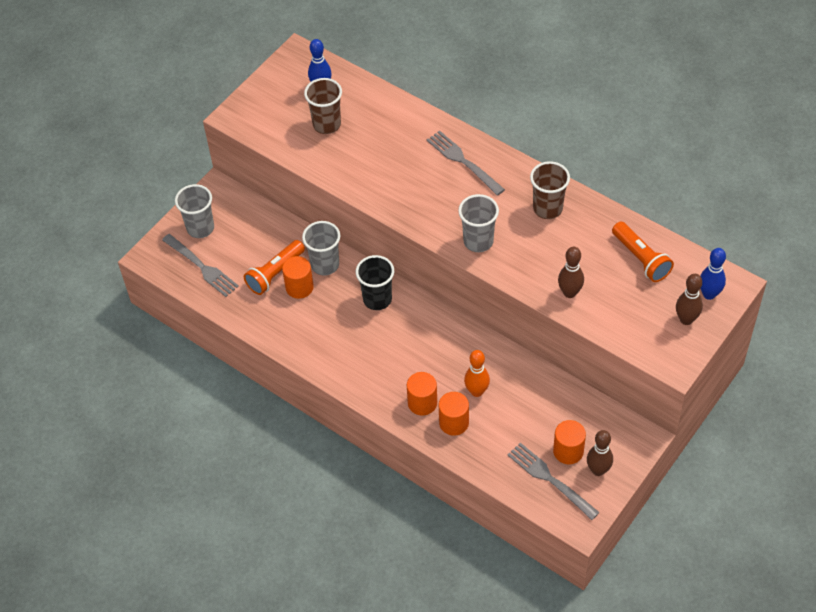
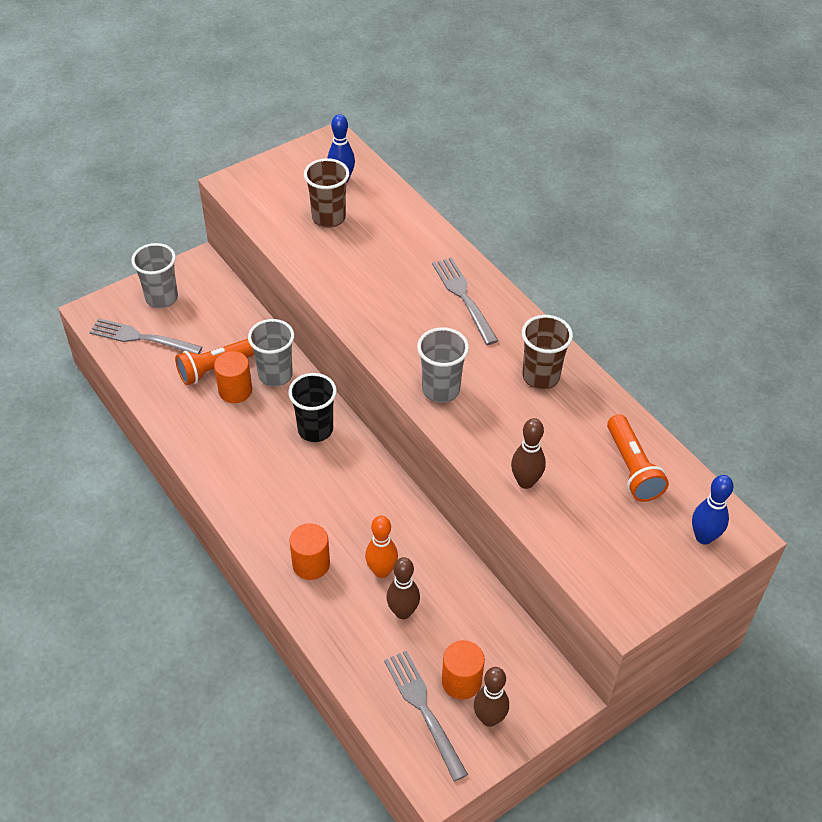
camera: 15 degrees right, 5 degrees down
grey fork [162,234,239,297] -> grey fork turned 135 degrees clockwise [89,318,202,354]
orange cylinder [439,392,469,436] -> none
brown bowling pin [676,274,703,325] -> brown bowling pin moved to [387,557,420,619]

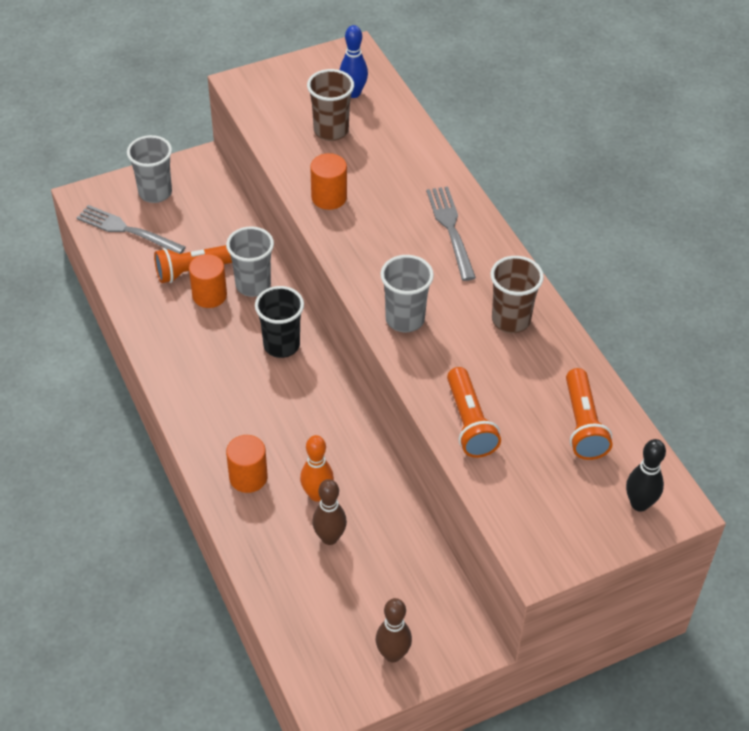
camera: 10 degrees right, 0 degrees up
grey fork [384,650,468,781] -> none
orange cylinder [442,640,485,700] -> orange cylinder moved to [310,153,347,210]
brown bowling pin [511,418,546,489] -> orange flashlight [447,367,501,458]
blue bowling pin [692,475,734,544] -> black bowling pin [626,439,666,512]

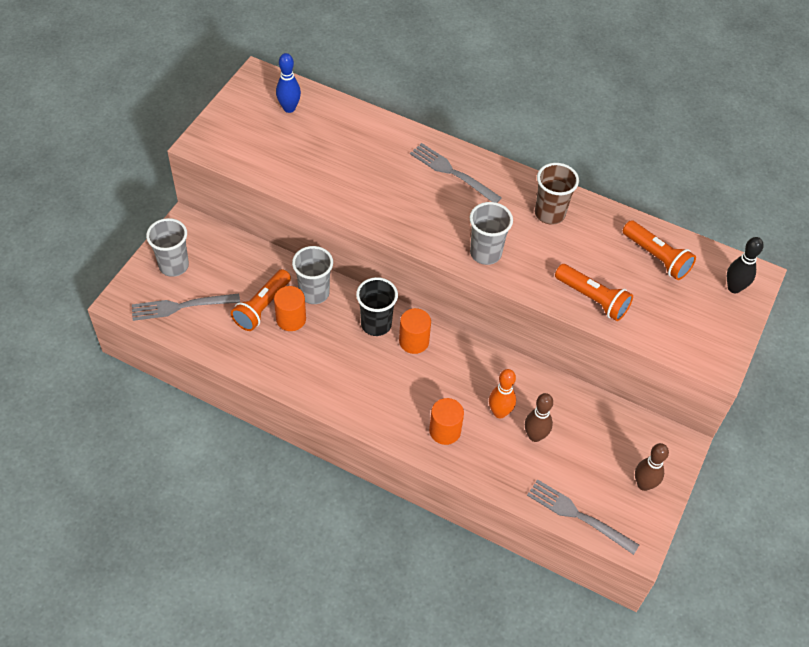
camera: 40 degrees left, 5 degrees up
brown cup [307,69,354,141] -> none
orange cylinder [310,153,347,210] -> orange cylinder moved to [399,308,431,354]
none -> grey fork [527,479,639,555]

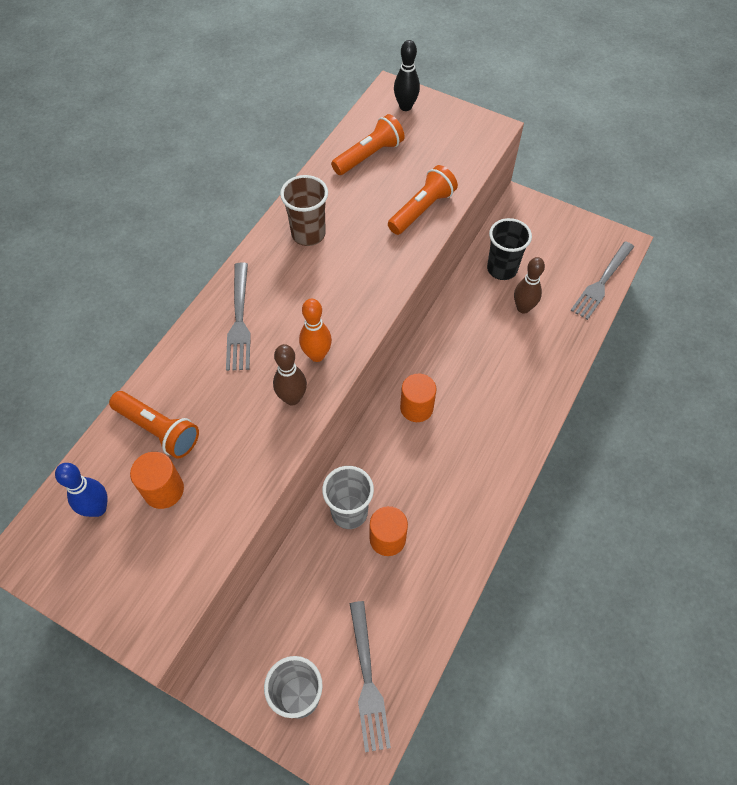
camera: 85 degrees left, 5 degrees up
orange flashlight [231,269,291,331] -> orange flashlight moved to [109,391,199,459]
black cup [356,277,398,336] -> black cup moved to [487,218,532,280]
grey fork [410,143,502,203] -> grey fork turned 45 degrees counterclockwise [226,262,251,371]
orange cylinder [429,398,464,445] -> orange cylinder moved to [130,452,184,509]
grey cup [469,202,513,265] -> none
orange bowling pin [489,369,516,418] -> orange bowling pin moved to [299,298,332,362]
brown bowling pin [635,443,669,491] -> brown bowling pin moved to [273,344,307,405]

